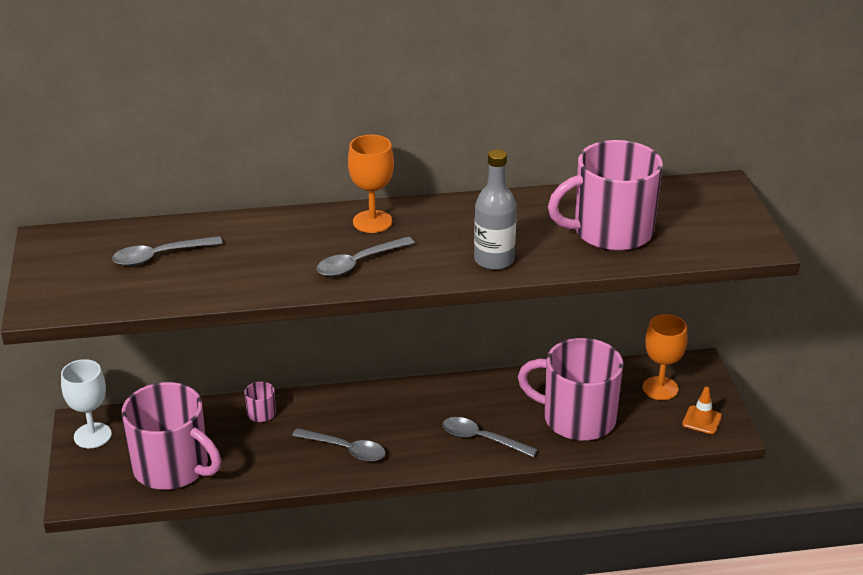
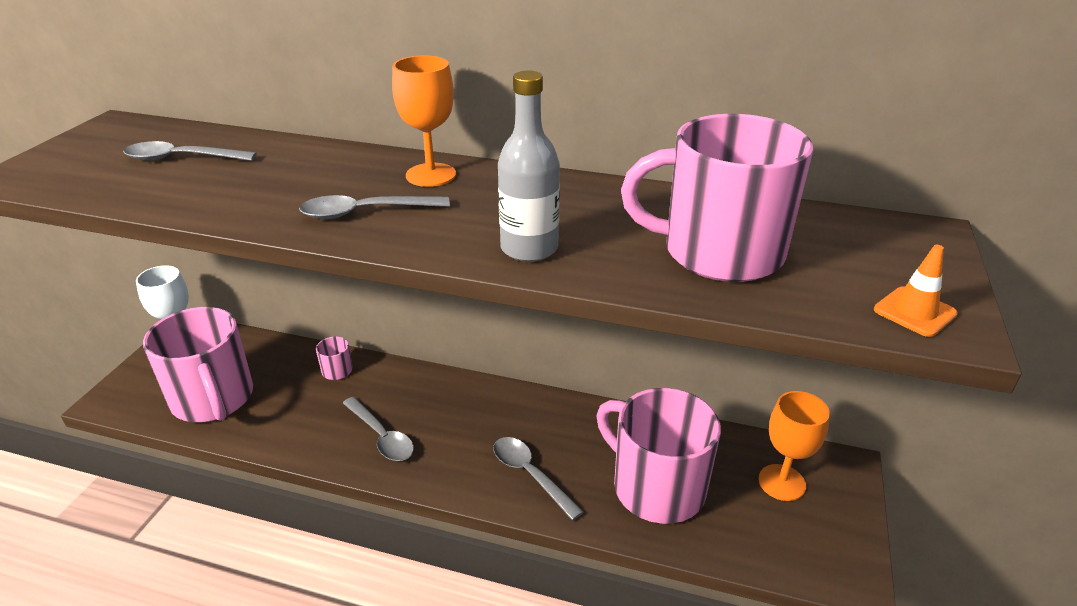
camera: 25 degrees right, 0 degrees up
orange traffic cone [682,387,722,434] -> orange traffic cone moved to [874,245,958,337]

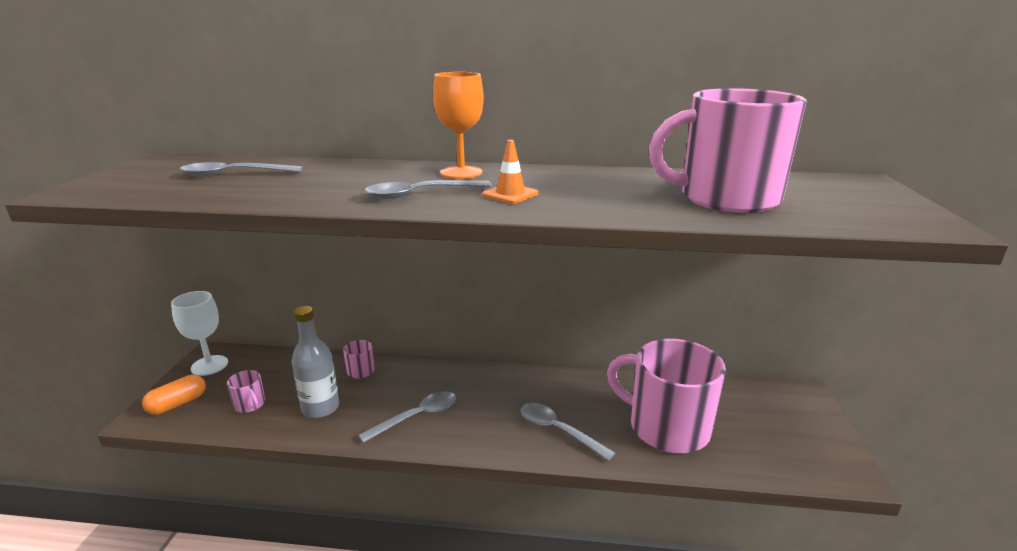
camera: 10 degrees left, 10 degrees down
pink mug [143,307,253,422] -> pink mug [227,370,265,413], size x0.40
grey spoon [343,397,414,461] -> grey spoon turned 75 degrees counterclockwise [358,391,456,443]
grey bottle [498,71,560,262] -> grey bottle moved to [292,306,339,418]
orange goblet [759,391,830,501] -> none
orange traffic cone [874,245,958,337] -> orange traffic cone moved to [482,140,539,204]
none -> orange capsule [142,375,206,415]

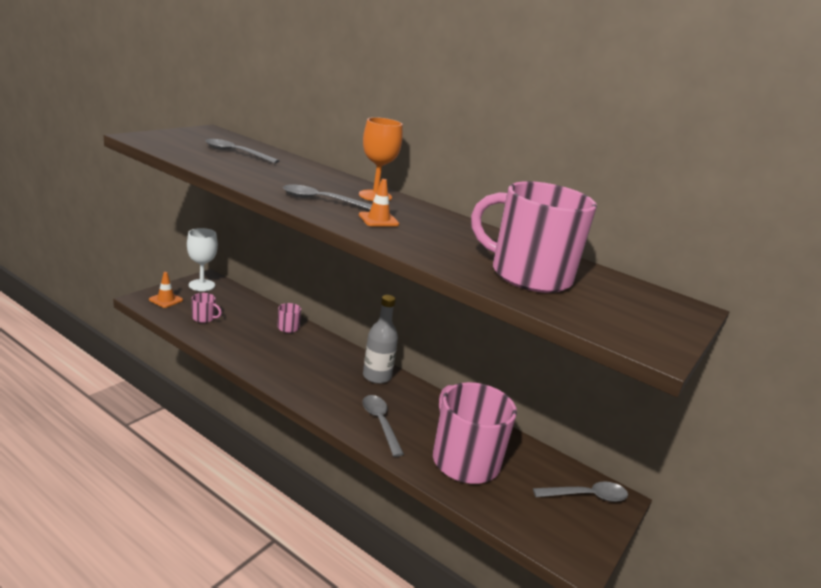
camera: 25 degrees right, 0 degrees up
orange capsule [142,375,206,415] -> orange traffic cone [149,272,183,308]
pink mug [227,370,265,413] -> pink mug turned 60 degrees counterclockwise [192,293,222,323]
grey bottle [292,306,339,418] -> grey bottle moved to [363,295,398,384]
grey spoon [358,391,456,443] -> grey spoon moved to [533,481,628,502]

